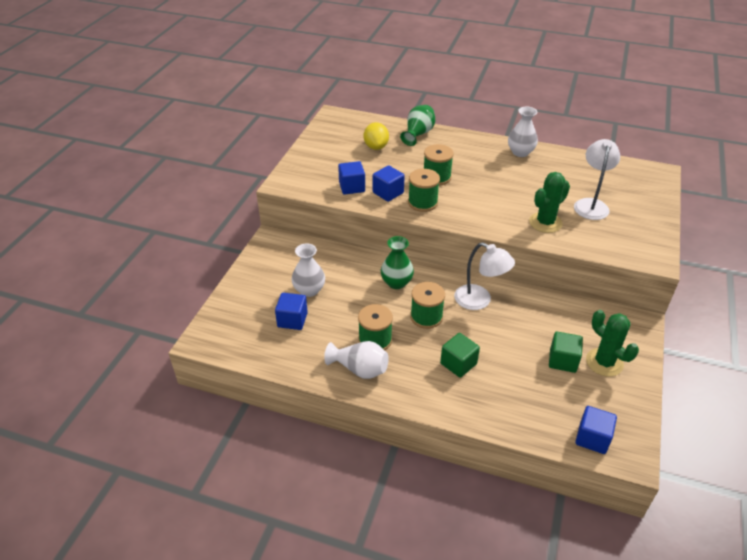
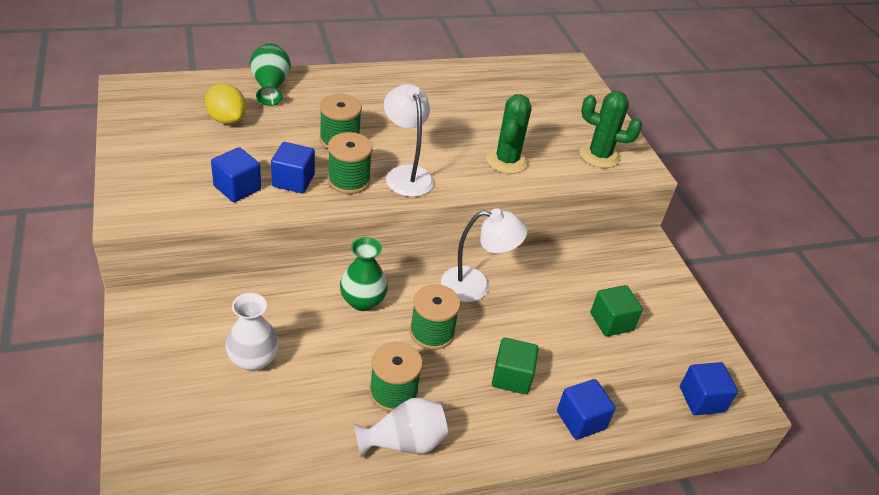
camera: 40 degrees left, 0 degrees up
blue cube [275,293,308,330] -> blue cube moved to [557,379,616,440]
white vase [508,107,538,157] -> none
white lamp [574,139,620,220] -> white lamp moved to [384,84,434,197]
green cactus [586,310,639,377] -> green cactus moved to [580,91,642,168]

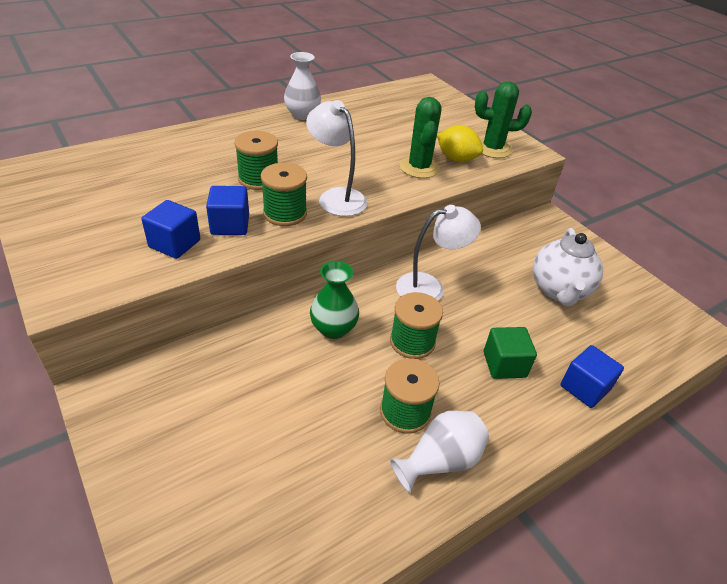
camera: 15 degrees left, 0 degrees up
yellow lemon [205,84,246,124] -> yellow lemon moved to [437,125,483,162]
white vase [226,293,279,371] -> white vase moved to [284,52,321,120]
green vase [249,43,291,106] -> none
green cube [591,285,643,336] -> white teapot [533,228,603,306]
blue cube [680,362,738,415] -> none

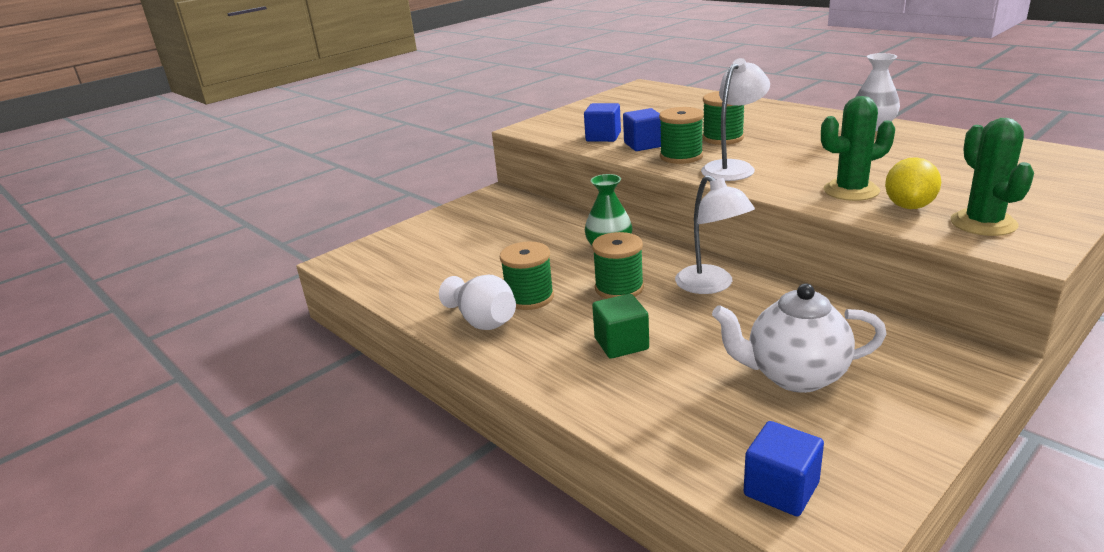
camera: 85 degrees right, 15 degrees down
blue cube [560,345,624,408] -> blue cube moved to [744,421,824,516]

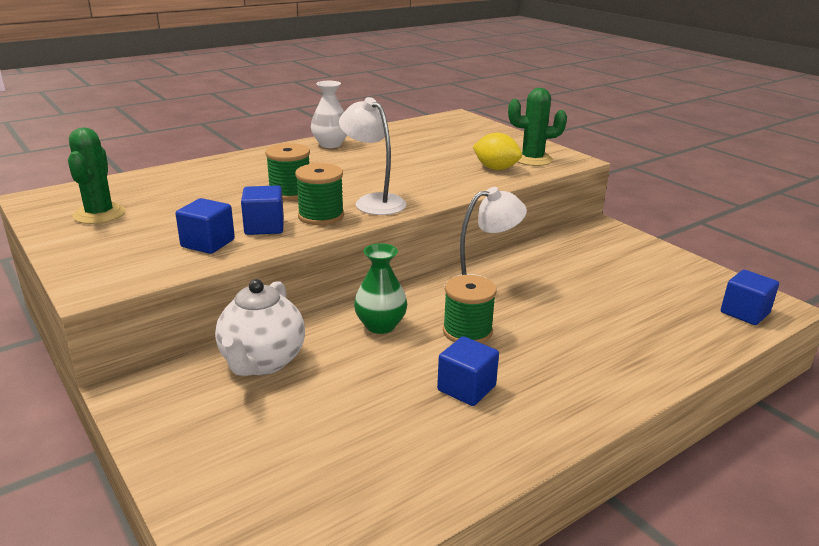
camera: 85 degrees left, 0 degrees up
white vase [439,275,516,330] -> none
green spool [500,241,554,310] -> blue cube [437,336,499,406]
green cube [592,294,649,359] -> none
white teapot [712,283,887,393] -> white teapot moved to [215,279,305,376]
green cactus [821,96,895,201] -> green cactus moved to [68,127,125,224]

